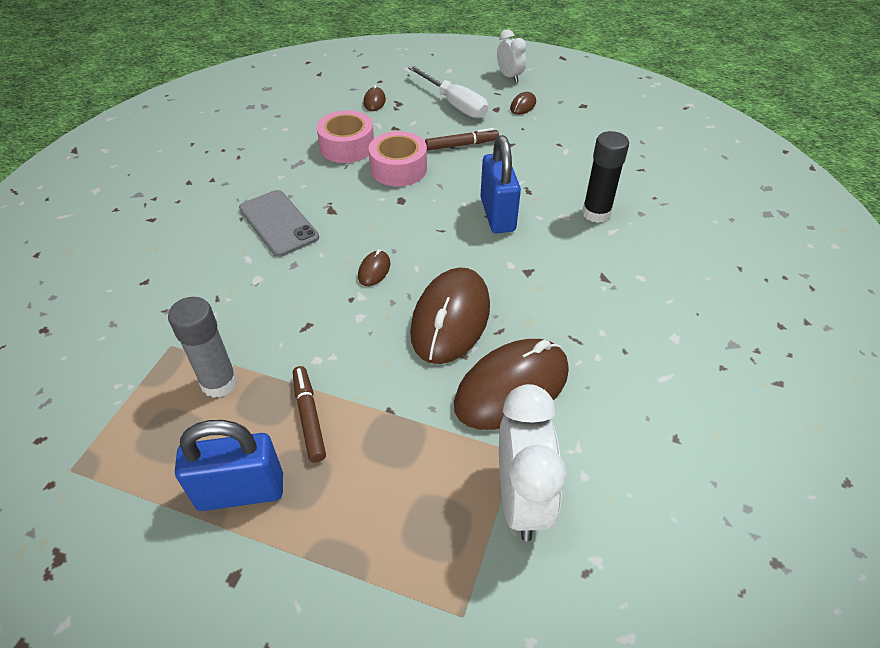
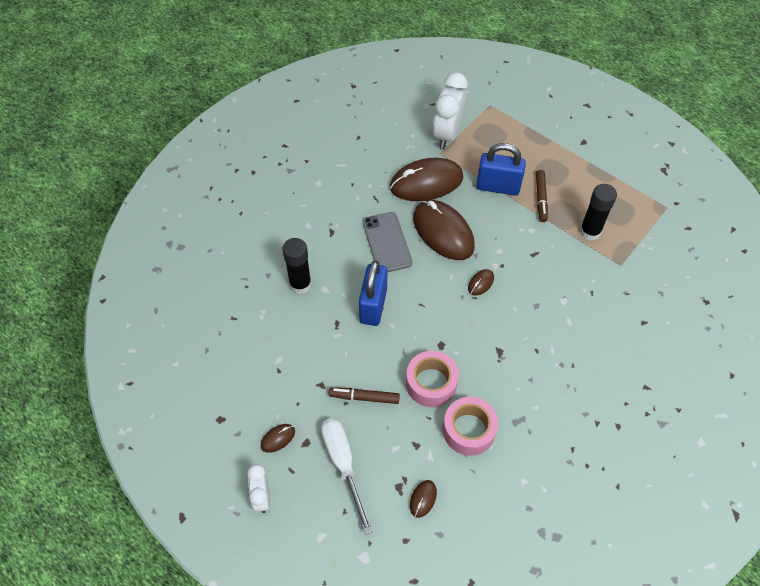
camera: 160 degrees left, 10 degrees up
grey glue stick [168,297,238,398] -> black glue stick [580,184,617,241]
blue padlock [175,420,283,511] -> blue padlock moved to [476,143,526,195]
grey phone [239,190,319,257] -> grey phone moved to [362,212,413,272]
brown mouse [410,267,490,364] -> brown mouse turned 75 degrees counterclockwise [413,200,475,260]

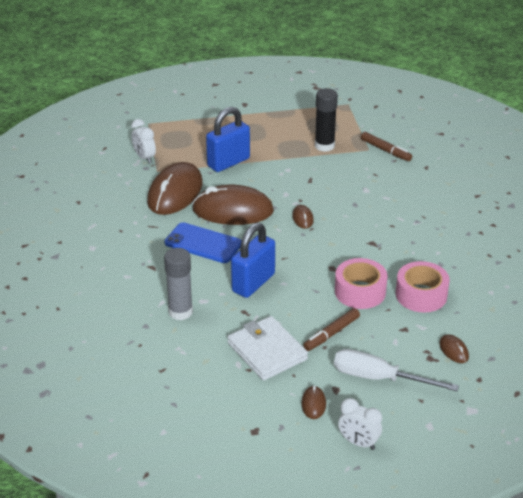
camera: 50 degrees left, 20 degrees down
black glue stick [282,238,312,294] -> grey glue stick [164,248,193,320]
blue padlock [359,260,387,326] -> blue padlock turned 75 degrees clockwise [231,222,275,298]
grey phone [362,212,413,272] -> blue phone [165,222,242,263]
white clock [432,72,467,149] -> white clock [131,119,156,164], size x0.58
brown marker [536,170,548,222] -> brown marker moved to [361,132,412,161]
none -> white wallet [227,316,308,381]

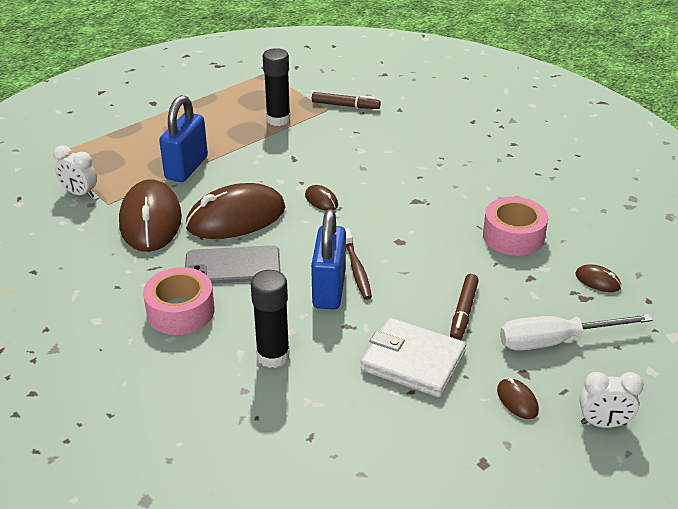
camera: 30 degrees left, 0 degrees up
grey glue stick [164,248,193,320] -> black glue stick [251,270,290,368]
blue phone [165,222,242,263] -> grey phone [185,245,281,284]
pink tape [335,258,387,309] -> pink tape moved to [143,267,215,335]
none -> brown toothbrush [345,228,372,300]

